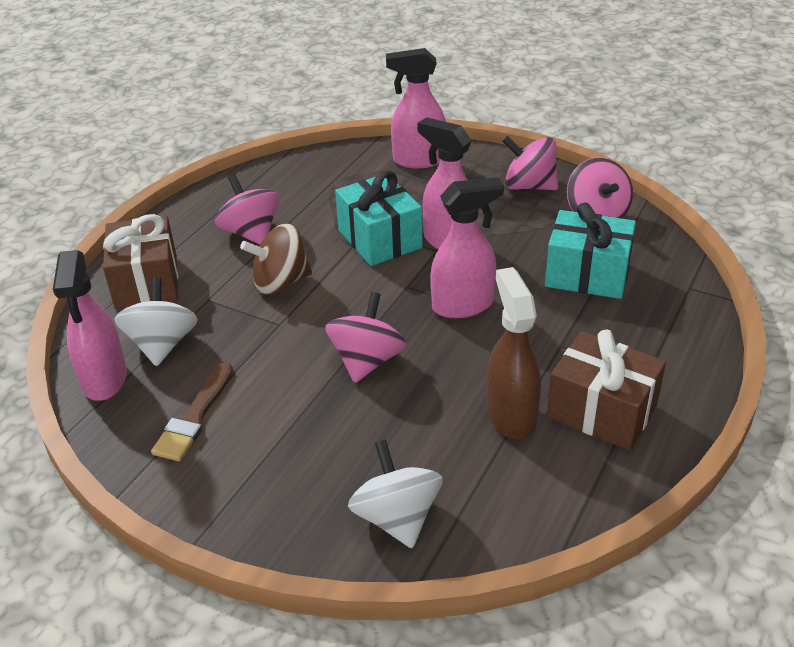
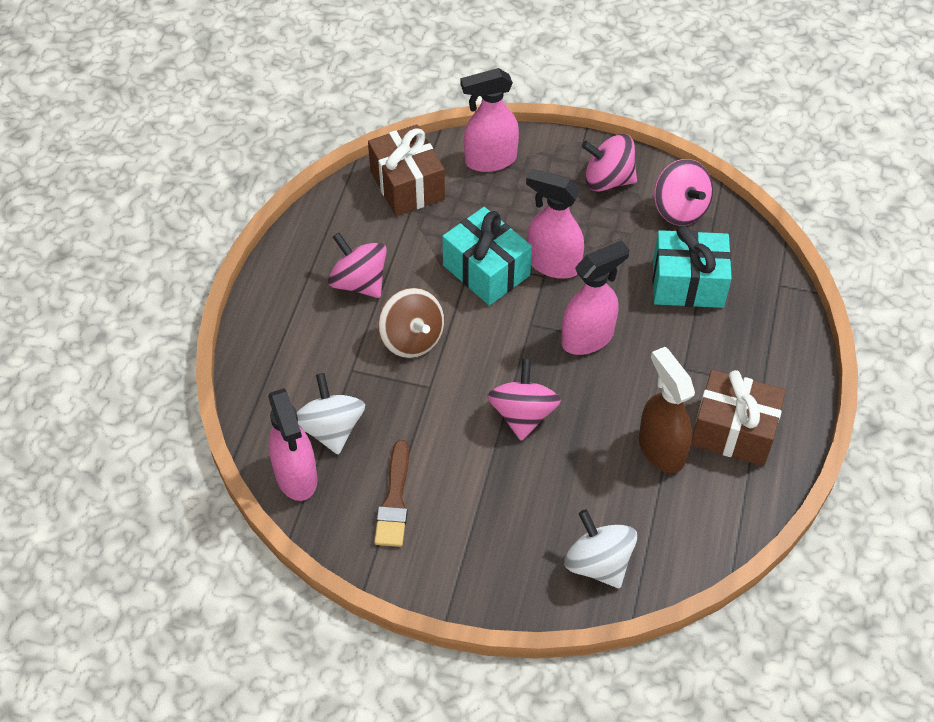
camera: 15 degrees left, 15 degrees up
brown gift [103,214,178,309] -> brown gift moved to [368,124,445,216]
brown spinning top [240,224,312,295] -> brown spinning top turned 90 degrees counterclockwise [378,288,444,358]

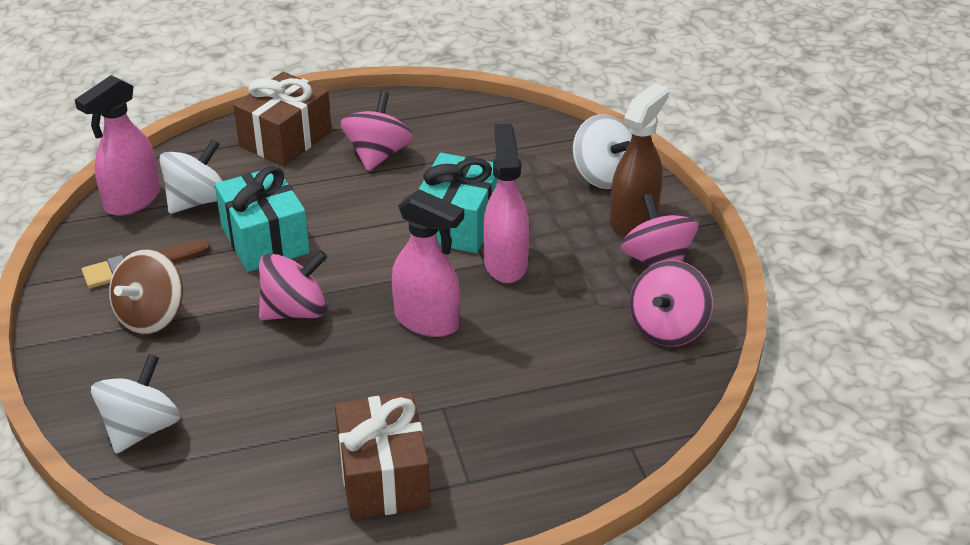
camera: 60 degrees right, 15 degrees down
brown gift [368,124,445,216] -> brown gift moved to [233,72,332,166]
brown spinning top [378,288,444,358] -> brown spinning top moved to [109,249,183,334]
pink spray bottle [461,68,519,172] -> white spinning top [573,114,632,189]
brown spray bottle [639,347,695,473] -> brown spray bottle moved to [610,83,669,235]
turquoise gift [653,225,732,308] -> turquoise gift moved to [215,166,310,272]

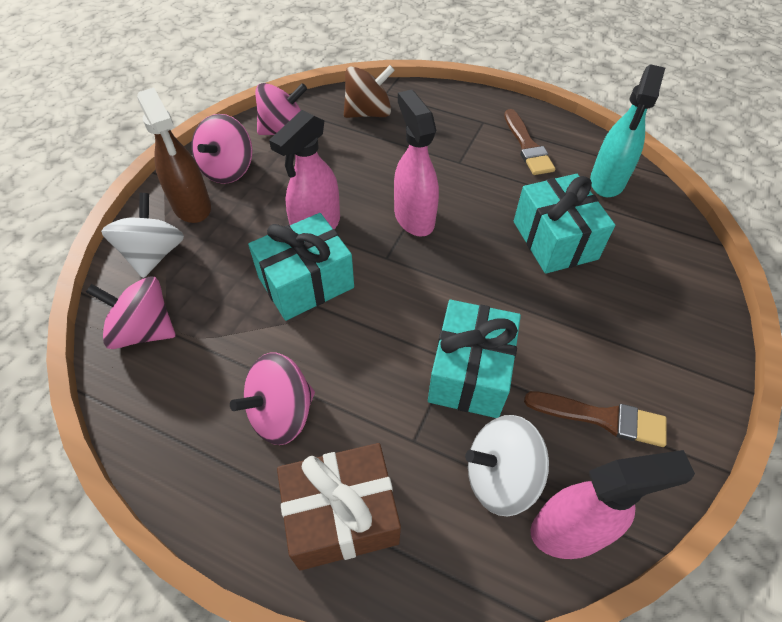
camera: 140 degrees left, 15 degrees up
white spinning top [91,354,180,454] -> none
brown spinning top [109,249,183,334] -> brown spinning top moved to [344,65,395,118]
pink spinning top [259,250,327,320] -> pink spinning top moved to [86,276,176,349]
brown gift [335,392,430,520] -> brown brush [504,109,555,175]
brown spray bottle [610,83,669,235] -> brown spray bottle turned 105 degrees counterclockwise [137,87,211,223]
none -> turquoise gift [514,174,615,274]
none -> turquoise spray bottle [590,64,665,197]

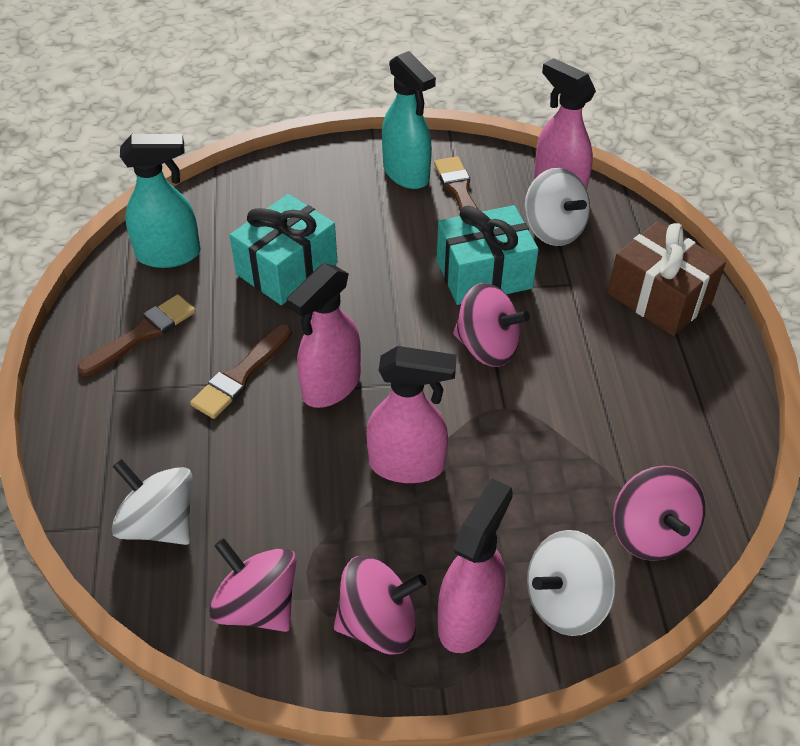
camera: 120 degrees left, 5 degrees down
brown spray bottle [137,87,211,223] -> pink spray bottle [438,479,513,653]
pink spinning top [230,353,315,445] -> pink spinning top moved to [453,283,530,367]
turquoise gift [248,213,354,321] -> none
brown spinning top [344,65,395,118] -> white spinning top [112,459,193,545]
none -> brown brush [190,324,292,419]
none -> turquoise spray bottle [382,51,436,189]

